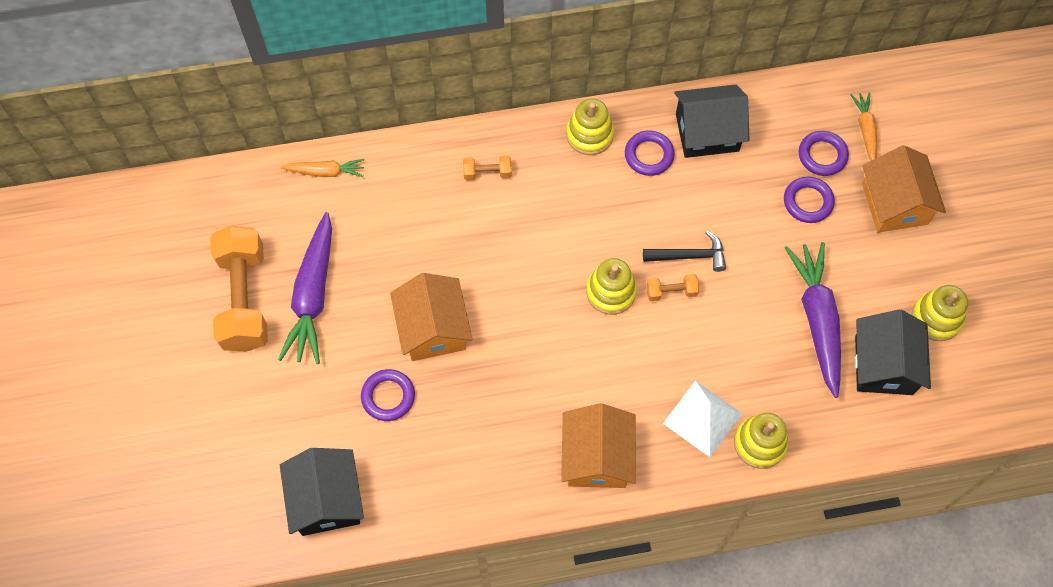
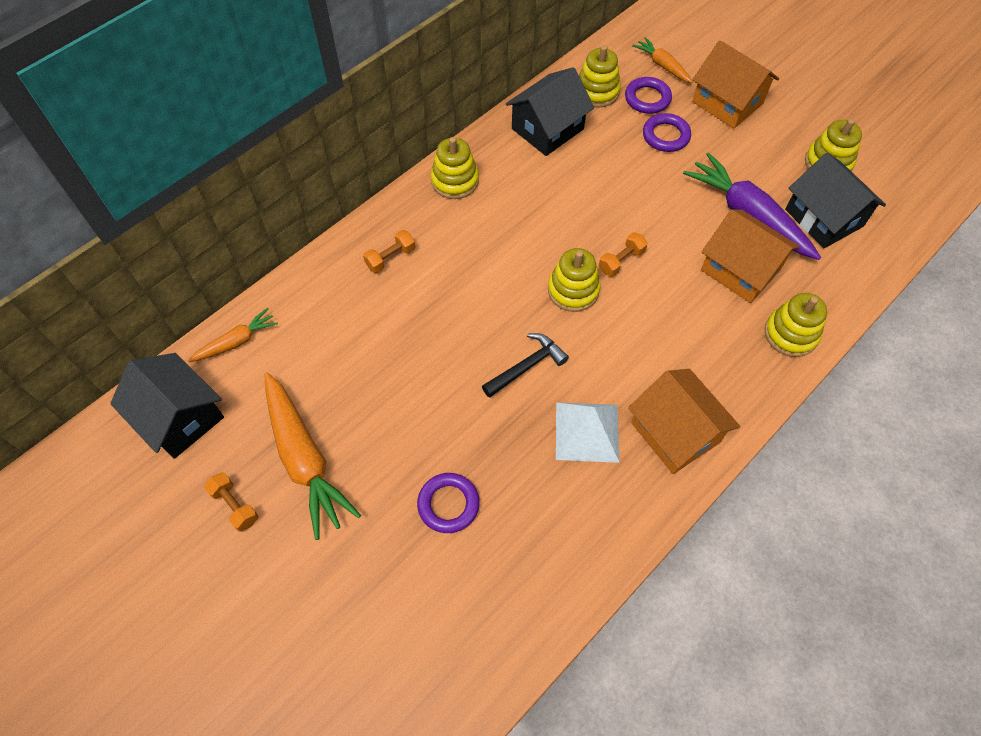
camera: 35 degrees left, 5 degrees down
orange dumbbell [210,226,268,352] -> orange dumbbell [204,472,259,532], size x0.43
purple carrot [278,212,332,364] -> orange carrot [264,372,361,540]
black house [280,448,364,536] -> black house moved to [110,353,224,459]
orange house [390,273,473,361] -> orange house moved to [701,210,800,303]
purple ring [625,130,675,176] -> none
black hammer [643,231,726,272] -> black hammer moved to [482,333,569,398]
white pyramid [663,380,743,457] -> white pyramid moved to [556,402,620,463]
none -> yellow stacking toy [579,45,621,108]

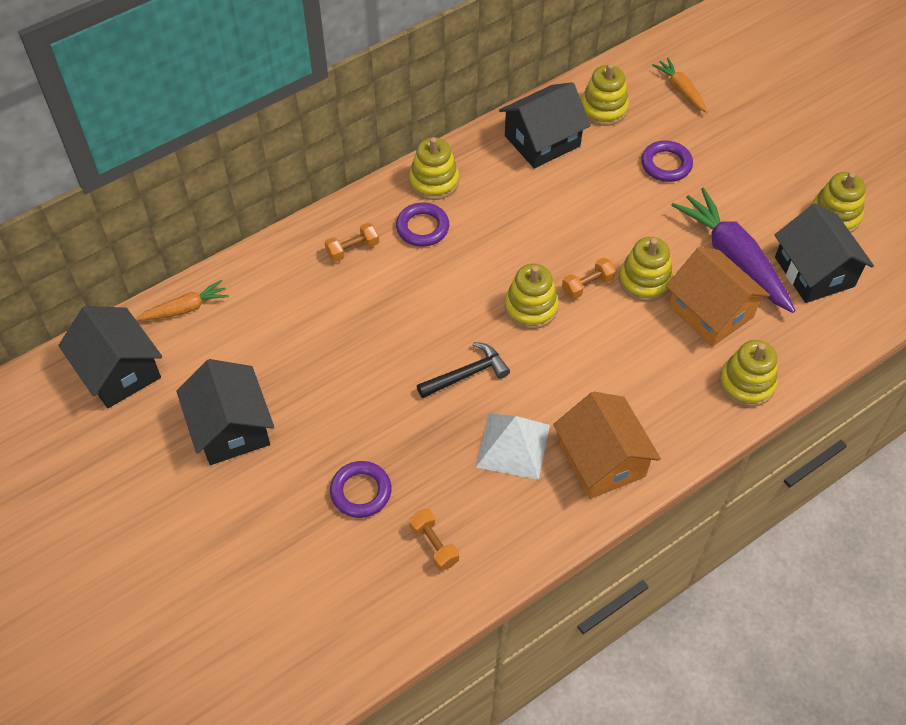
camera: 10 degrees right, 5 degrees down
orange dumbbell [204,472,259,532] -> orange dumbbell moved to [409,509,459,571]
orange carrot [264,372,361,540] -> black house [176,359,274,465]
purple ring [625,77,672,114] -> purple ring moved to [396,203,449,247]
orange house [692,40,779,129] -> none
none -> yellow stacking toy [619,237,673,301]

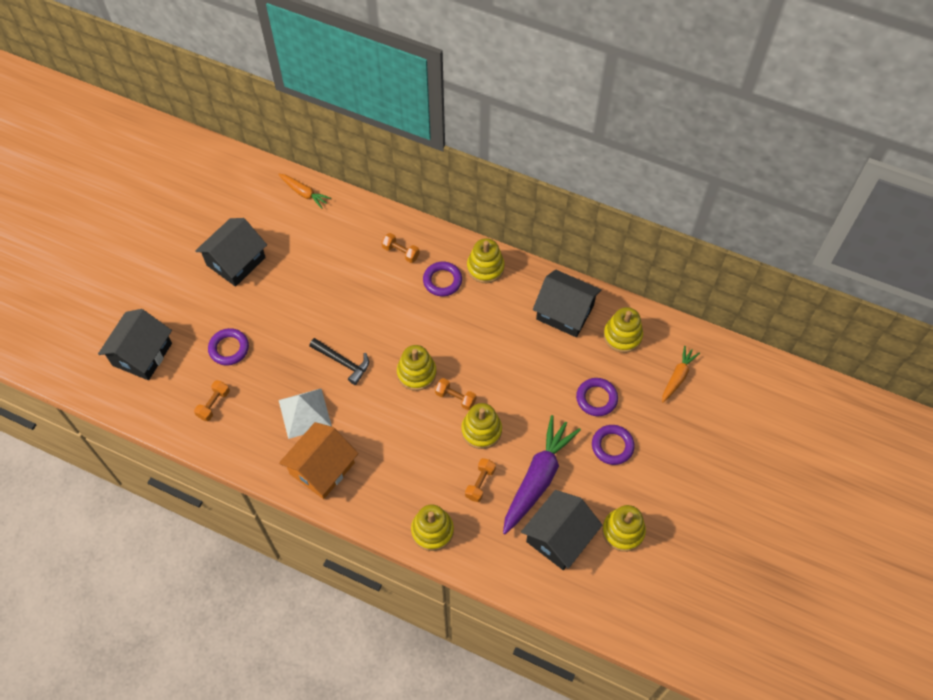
camera: 60 degrees right, 5 degrees up
black house [58,306,162,408] -> black house moved to [98,309,172,380]
orange house [666,247,770,347] -> orange dumbbell [465,458,496,502]
none -> purple ring [592,425,635,465]

